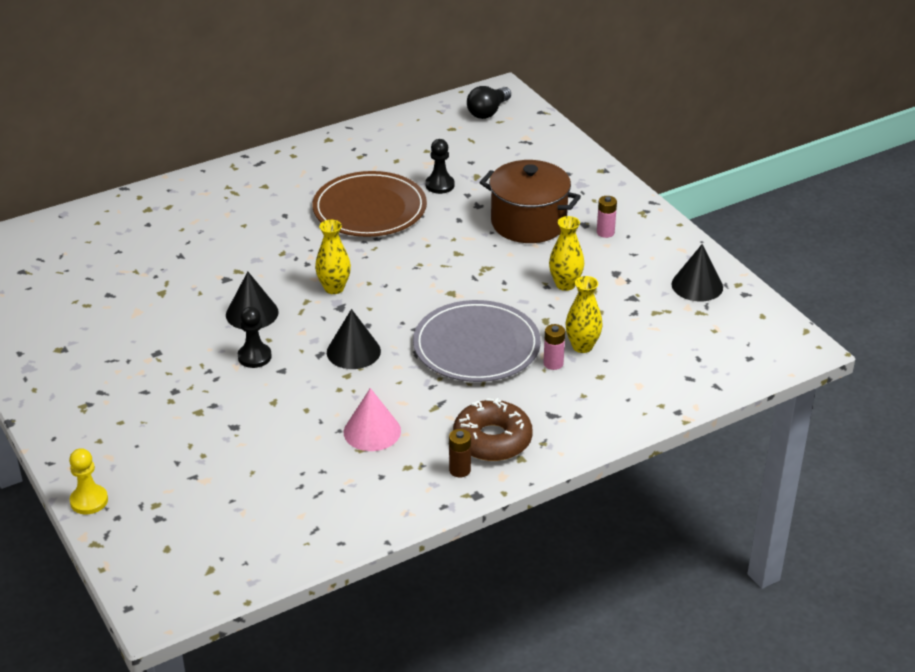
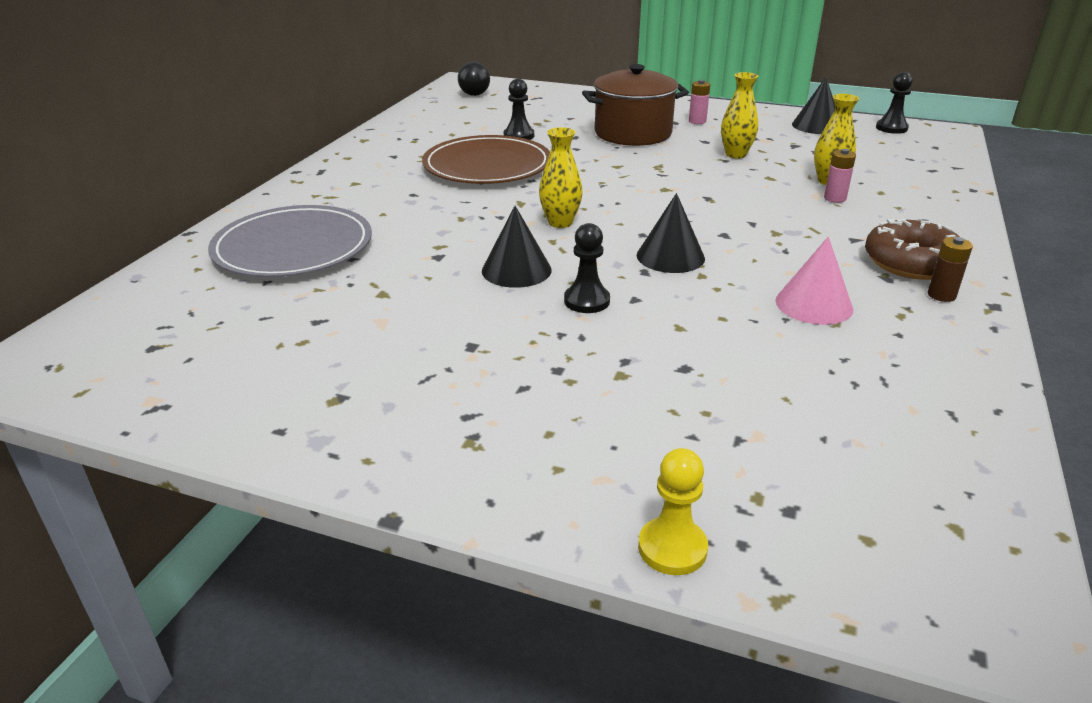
camera: 40 degrees left, 5 degrees down
grey plate [413,300,541,382] -> grey plate moved to [208,205,372,278]
none -> black pawn [876,72,913,134]

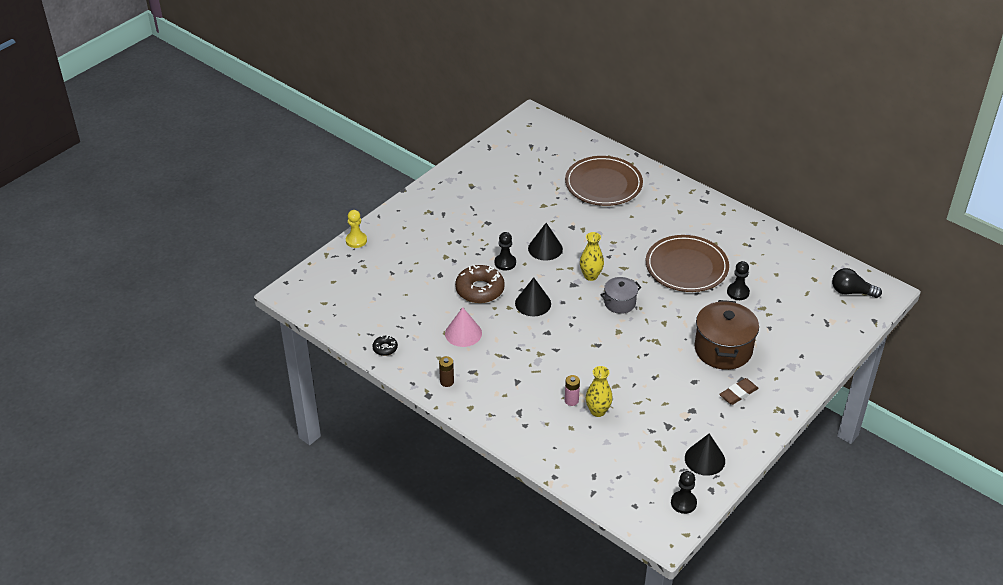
camera: 110 degrees right, 10 degrees up
grey plate [208,205,372,278] -> brown plate [565,156,643,206]
pink battery [689,80,710,124] -> brown eraser [719,378,758,405]
yellow vase [721,72,758,158] -> none
brown donut [865,219,960,280] -> brown donut moved to [455,264,505,303]
none -> black donut [372,336,398,356]
none -> grey pot [601,277,642,314]

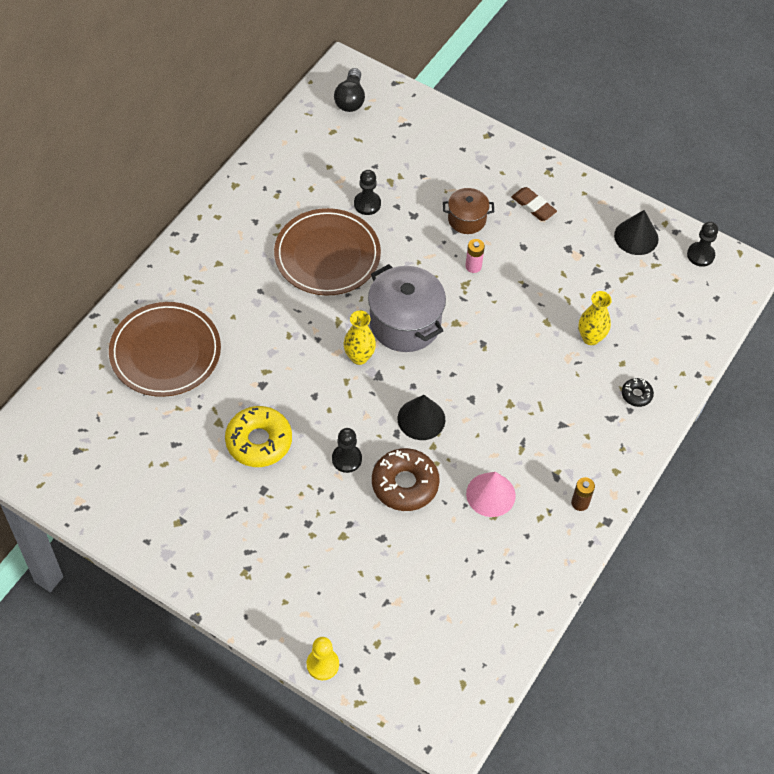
camera: 100 degrees left, 15 degrees up
black donut [372,336,398,356] -> black donut moved to [622,378,654,407]
black cone [528,223,563,261] -> none
pink battery [565,375,580,406] -> pink battery moved to [465,239,485,273]
grey pot [601,277,642,314] -> grey pot [368,264,446,352], size x1.77
brown pot [694,300,759,370] -> brown pot [443,188,494,234], size x0.56
none -> yellow donut [225,406,292,467]

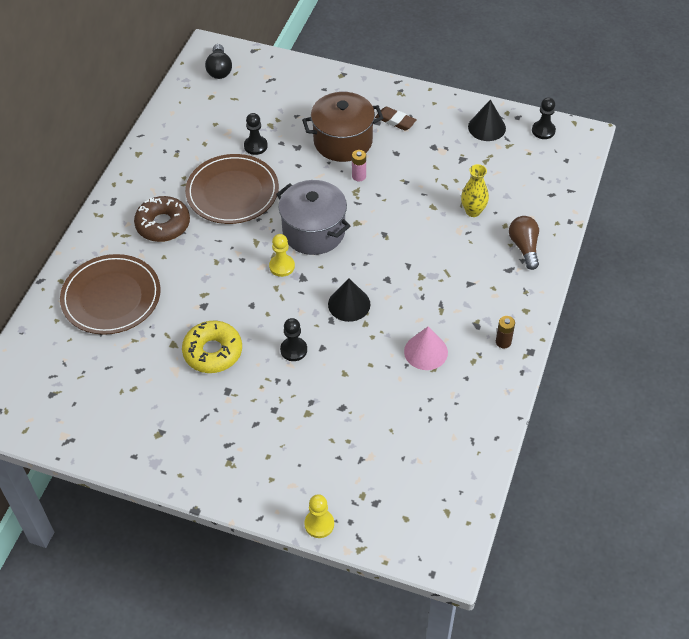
camera: 10 degrees left, 5 degrees down
yellow vase [343,311,376,365] -> yellow pawn [269,234,295,277]
brown donut [372,448,440,511] -> brown donut moved to [134,196,190,242]
brown pot [443,188,494,234] -> brown pot [302,92,383,162], size x1.77
black donut [622,378,654,407] -> brown light bulb [509,216,539,270]

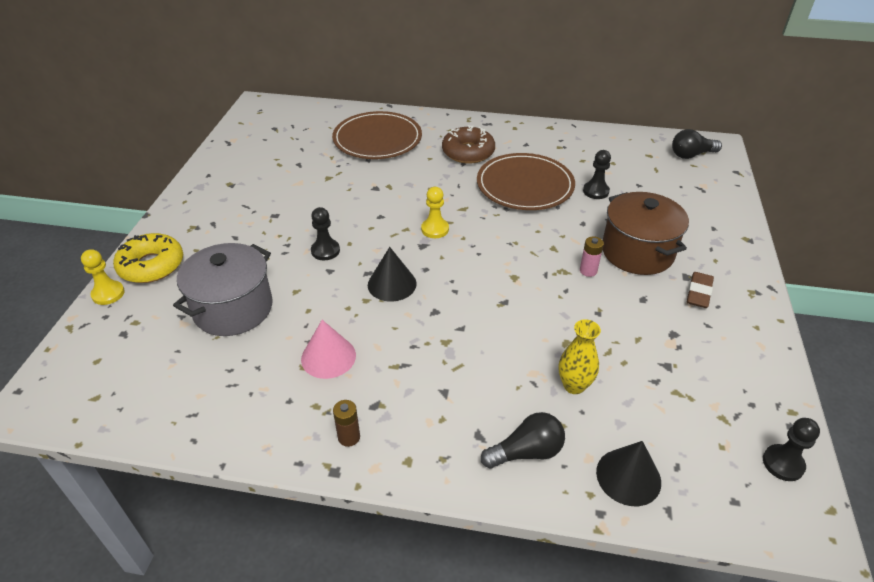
camera: 80 degrees right, 10 degrees down
yellow donut [182,321,242,373] -> yellow donut moved to [113,233,183,283]
grey pot [276,180,350,255] -> grey pot moved to [173,243,273,336]
black cone [468,100,506,141] -> black cone moved to [596,441,661,506]
brown light bulb [509,216,539,270] -> black light bulb [481,412,565,468]

